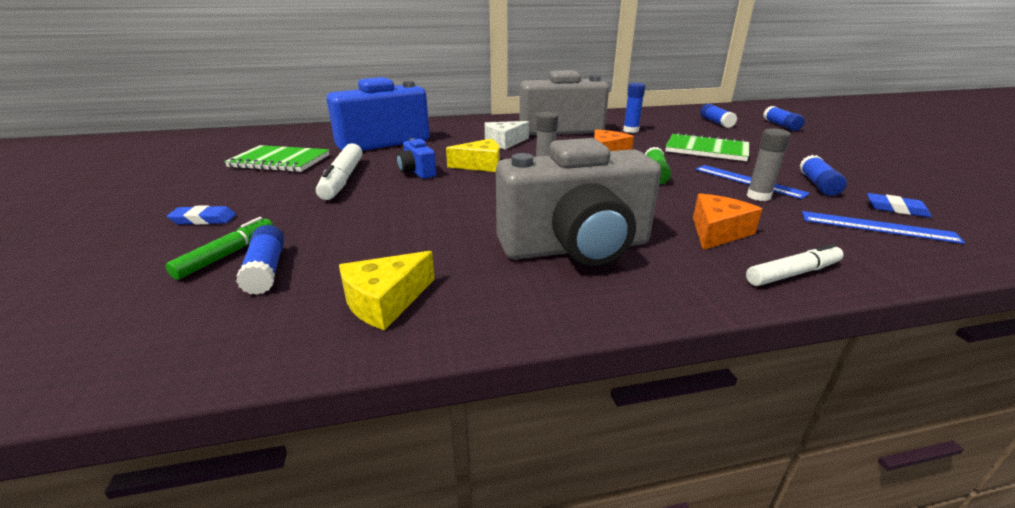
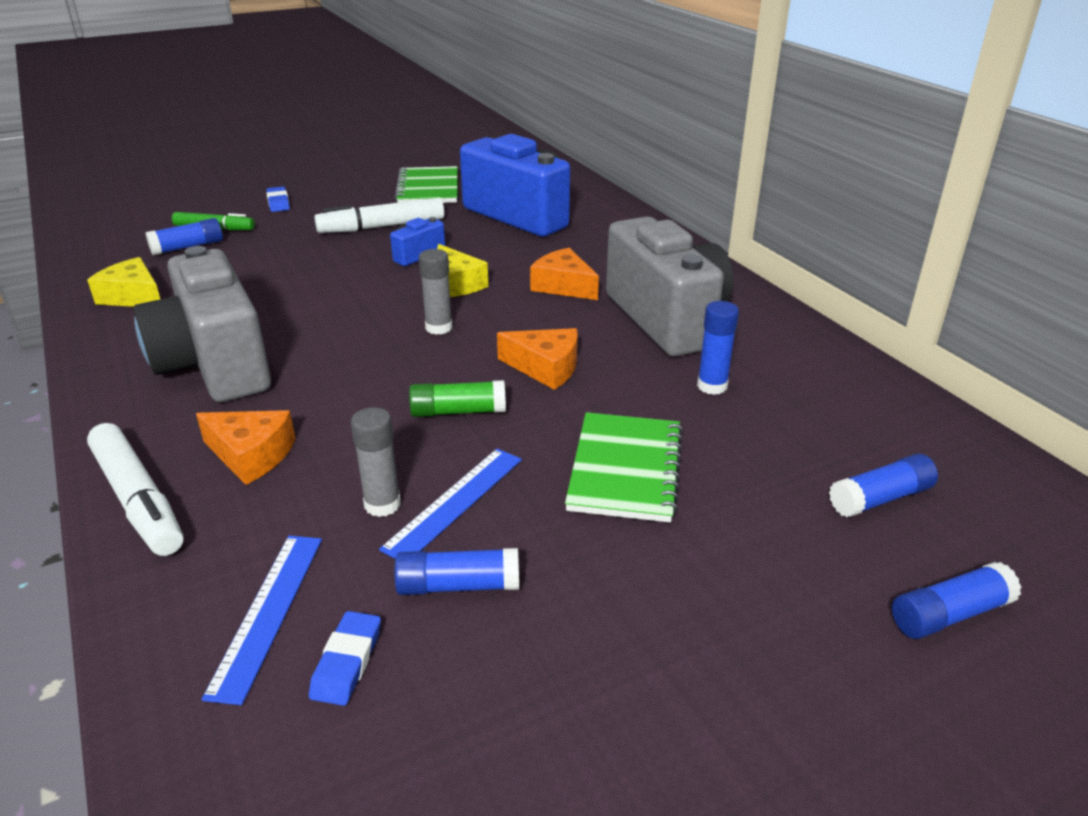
camera: 75 degrees right, 5 degrees up
white cheese [485,121,529,150] -> orange cheese [530,248,599,300]
white marker [746,243,844,286] -> white marker [87,423,184,556], size x1.54

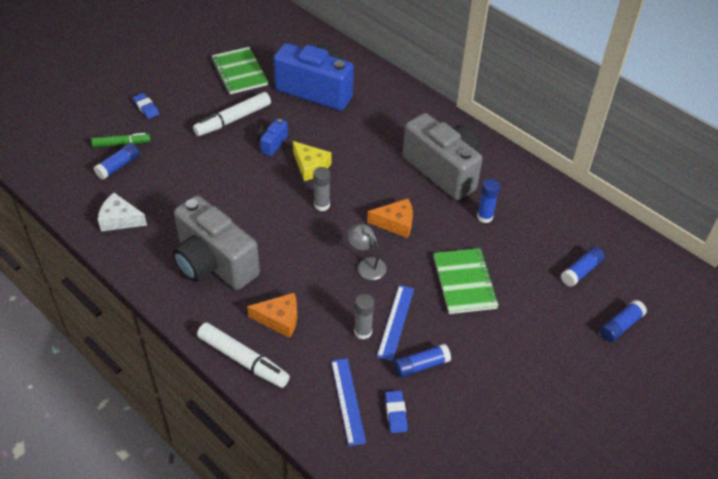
camera: 20 degrees left, 15 degrees up
yellow cheese [87,257,160,307] -> white cheese [98,193,147,232]
green glue stick [409,380,506,417] -> grey lamp [348,224,387,280]
orange cheese [530,248,599,300] -> none

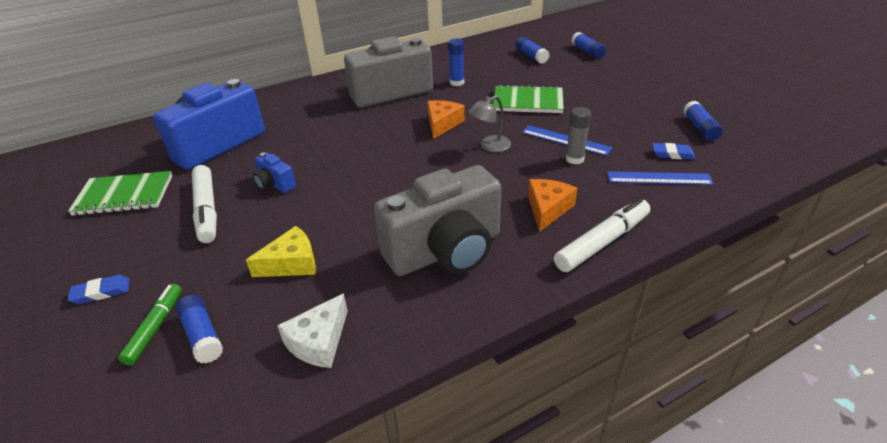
camera: 70 degrees left, 10 degrees down
yellow cheese [293,141,332,181] -> yellow cheese moved to [246,226,316,277]
grey glue stick [313,167,330,211] -> none
blue glue stick [394,344,451,378] -> blue glue stick moved to [683,101,723,141]

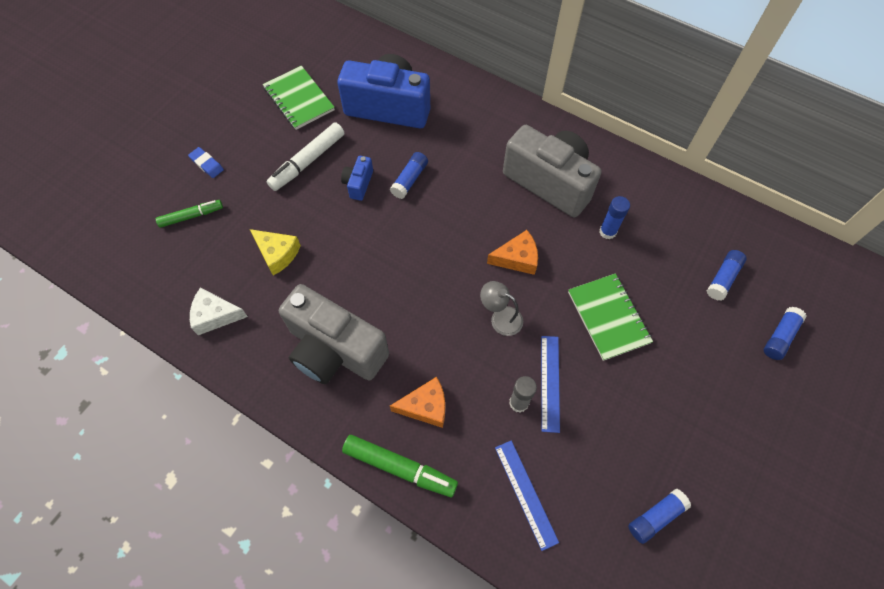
camera: 60 degrees right, 25 degrees up
blue glue stick [176,295,223,364] -> blue glue stick moved to [390,152,428,199]
white marker [554,198,650,272] -> green marker [342,435,458,497]
blue eraser [652,143,695,160] -> none

